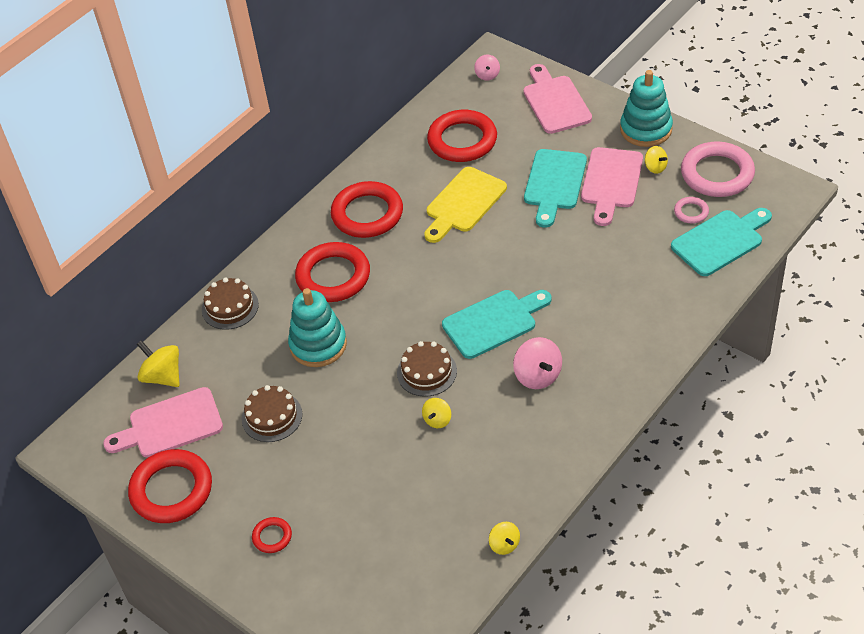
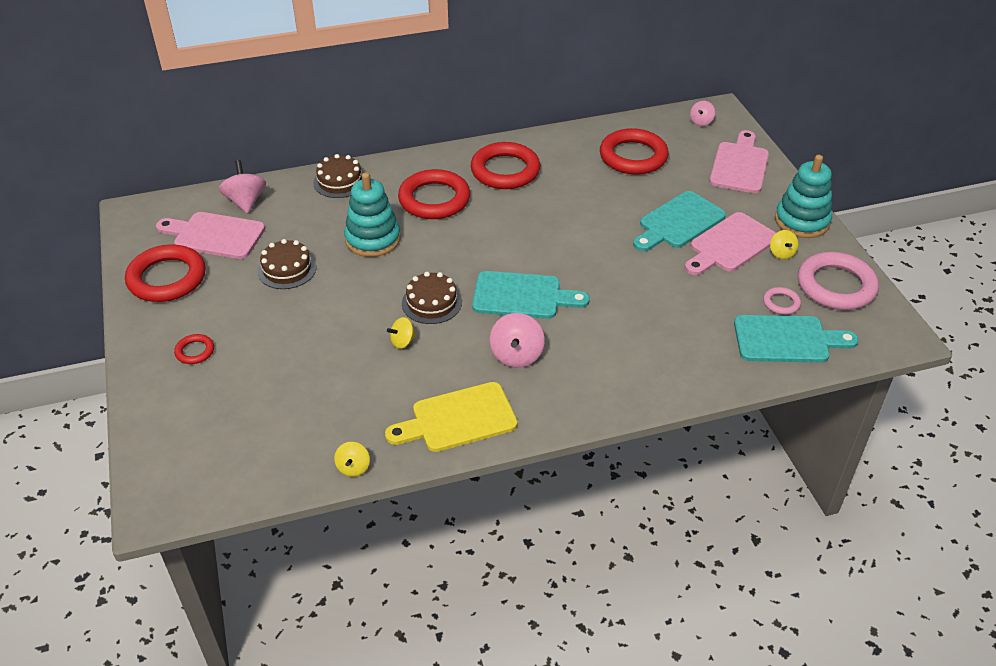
camera: 30 degrees right, 5 degrees down
yellow spinning top [137,340,180,387] -> pink spinning top [219,160,266,214]
yellow cutting board [424,167,507,243] -> yellow cutting board moved to [385,382,518,452]

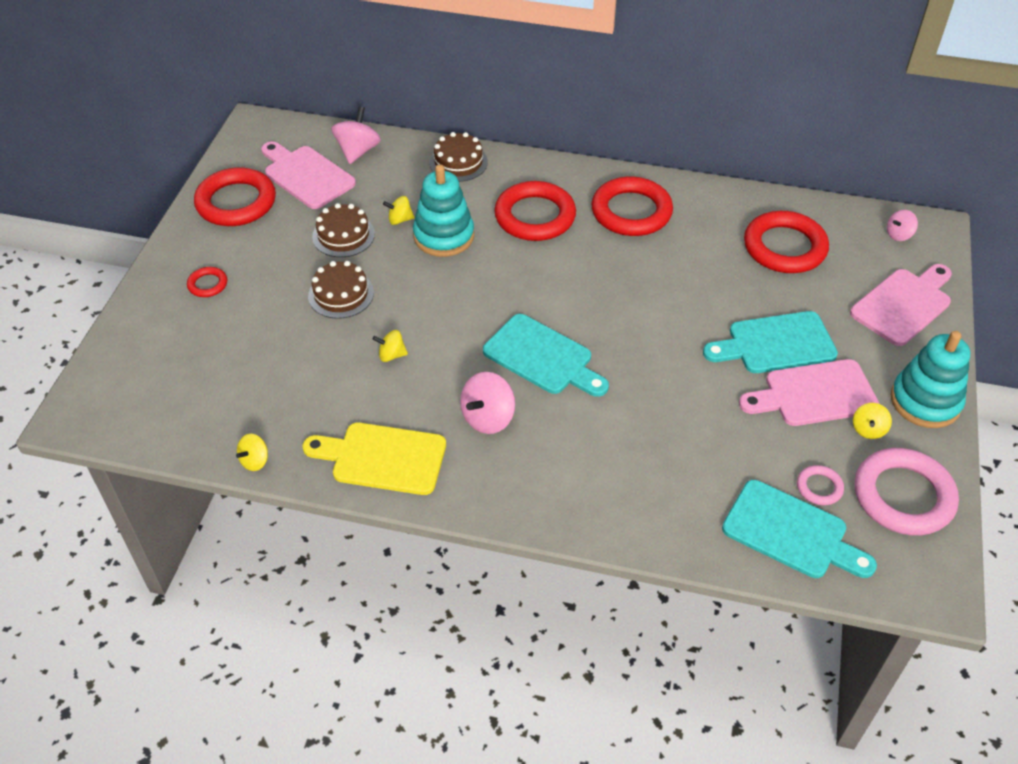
camera: 30 degrees right, 5 degrees up
brown cake [402,272,462,324] -> brown cake moved to [308,261,374,319]
none -> yellow spinning top [383,196,414,225]

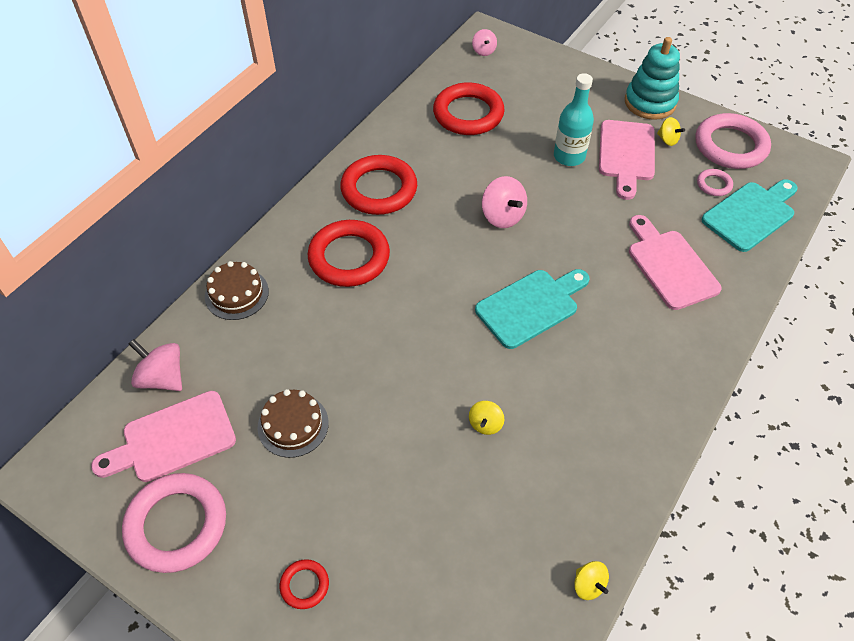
camera: 70 degrees left, 5 degrees up
red ring [194,168,276,226] -> pink ring [122,473,226,573]
yellow cutting board [302,423,446,495] -> none
brown cake [308,261,374,319] -> none
yellow spinning top [383,196,414,225] -> none
turquoise stacking toy [413,164,474,257] -> none
pink spinning top [460,372,515,434] -> pink spinning top moved to [482,176,527,228]
turquoise cutting board [703,311,838,373] -> turquoise bottle [554,73,594,166]
pink cutting board [850,264,952,346] -> pink cutting board moved to [629,215,722,310]

